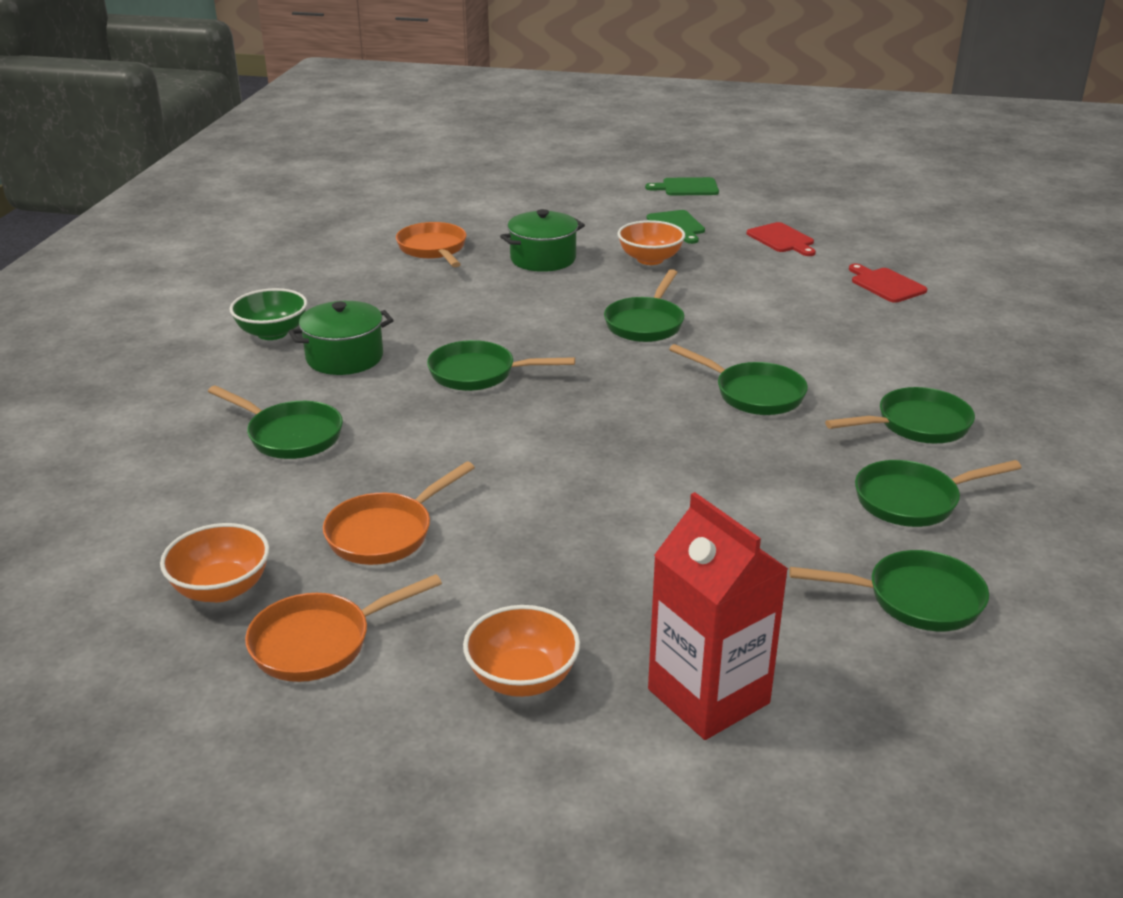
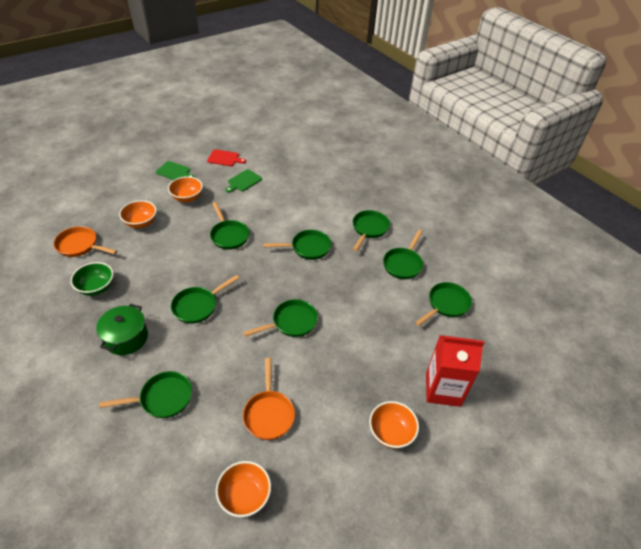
camera: 50 degrees left, 15 degrees up
green bowl [229,288,307,340] -> green bowl moved to [70,262,114,296]
orange pan [245,574,442,682] -> none
green pot [500,209,585,272] -> orange bowl [119,200,157,228]
green cutting board [645,177,719,196] -> green cutting board moved to [225,169,262,193]
red cutting board [849,264,927,303] -> none
none -> green pan [243,299,318,337]

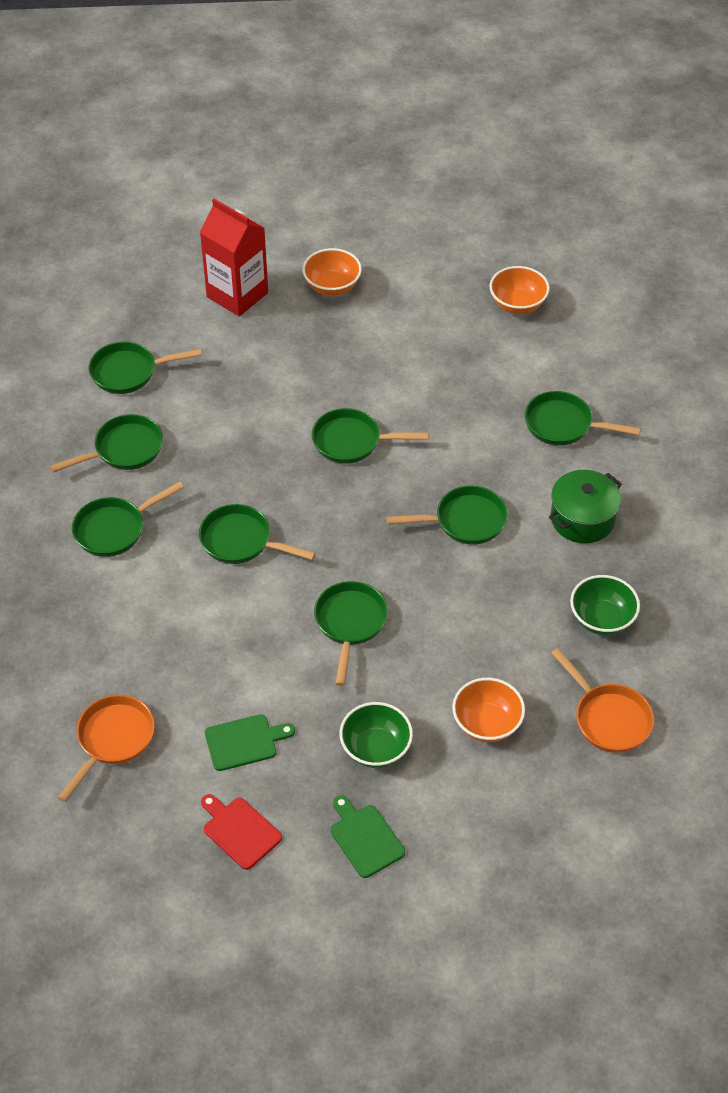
camera: 145 degrees left, 5 degrees up
orange bowl [168,176,203,202] -> green bowl [339,702,413,768]
orange pan [243,358,295,440] -> orange pan moved to [57,695,155,802]

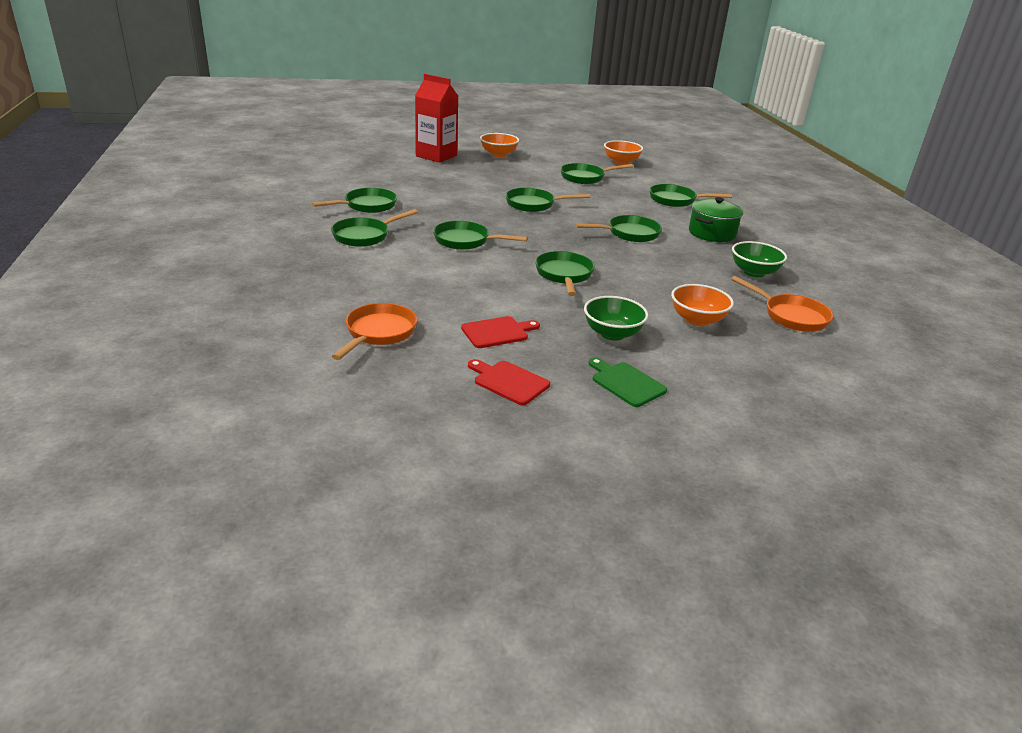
camera: 10 degrees left, 20 degrees down
green pan [89,342,202,394] -> green pan moved to [561,163,633,184]
green cutting board [205,714,295,771] -> red cutting board [461,316,540,348]

